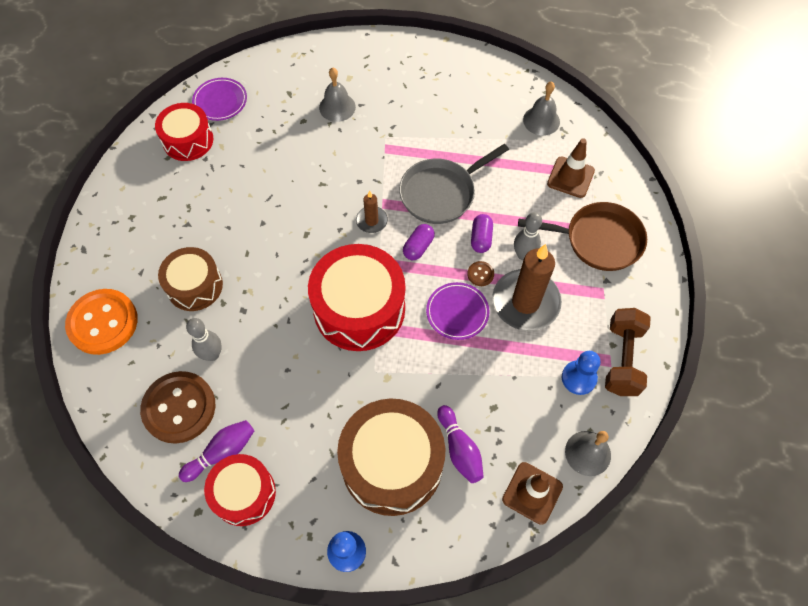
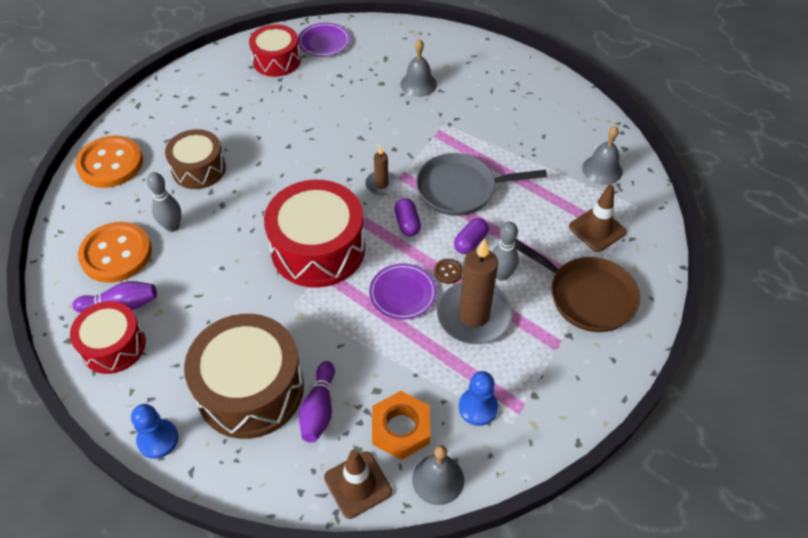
camera: 30 degrees right, 10 degrees down
brown button [140,371,215,444] -> orange button [78,222,152,283]
purple capsule [403,224,435,260] -> purple capsule turned 75 degrees counterclockwise [394,198,421,236]
brown dumbbell [605,308,651,396] -> none
none -> orange nut [372,391,431,460]

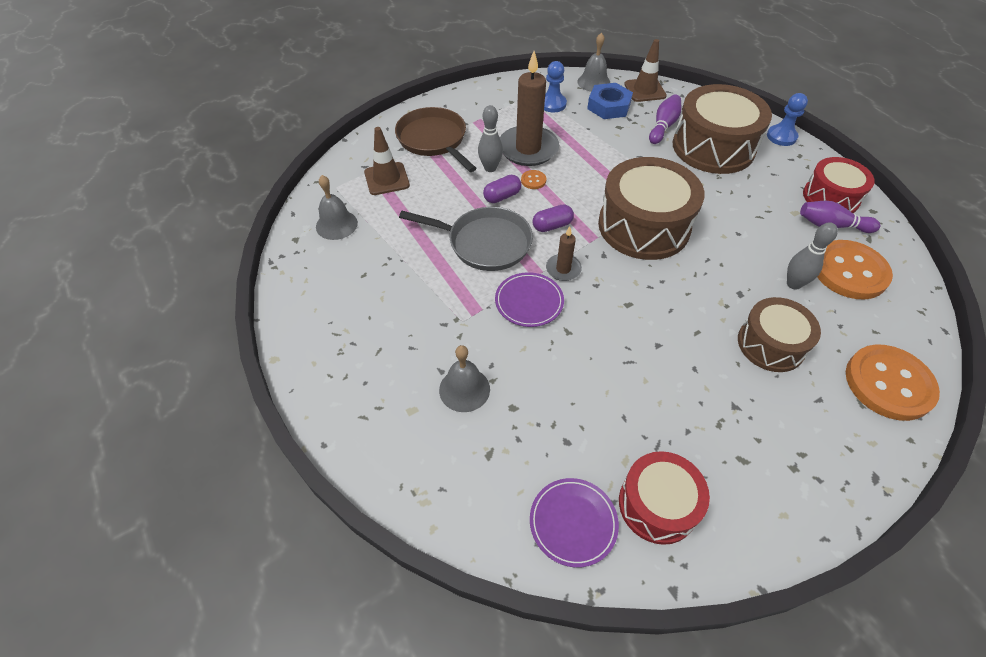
camera: 160 degrees left, 0 degrees up
red drum [264,180,365,288] -> brown drum [598,157,704,260]
purple plate [369,264,437,320] -> purple plate moved to [495,272,564,327]
orange nut [372,391,431,460] -> blue nut [587,83,633,119]
purple capsule [394,198,421,236] -> purple capsule turned 60 degrees clockwise [533,204,574,232]
brown button [434,259,463,284] -> orange button [521,170,546,189]

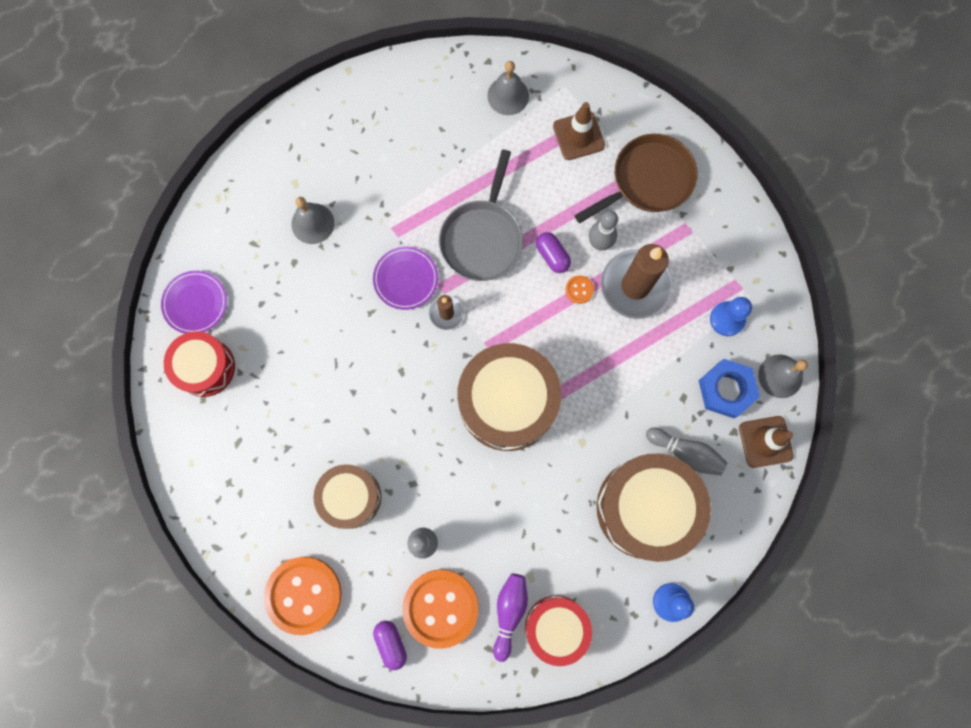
camera: 90 degrees right, 25 degrees up
purple capsule [533,204,574,232] -> purple capsule moved to [373,621,407,670]
purple bowling pin [649,95,681,144] -> grey bowling pin [646,428,727,475]

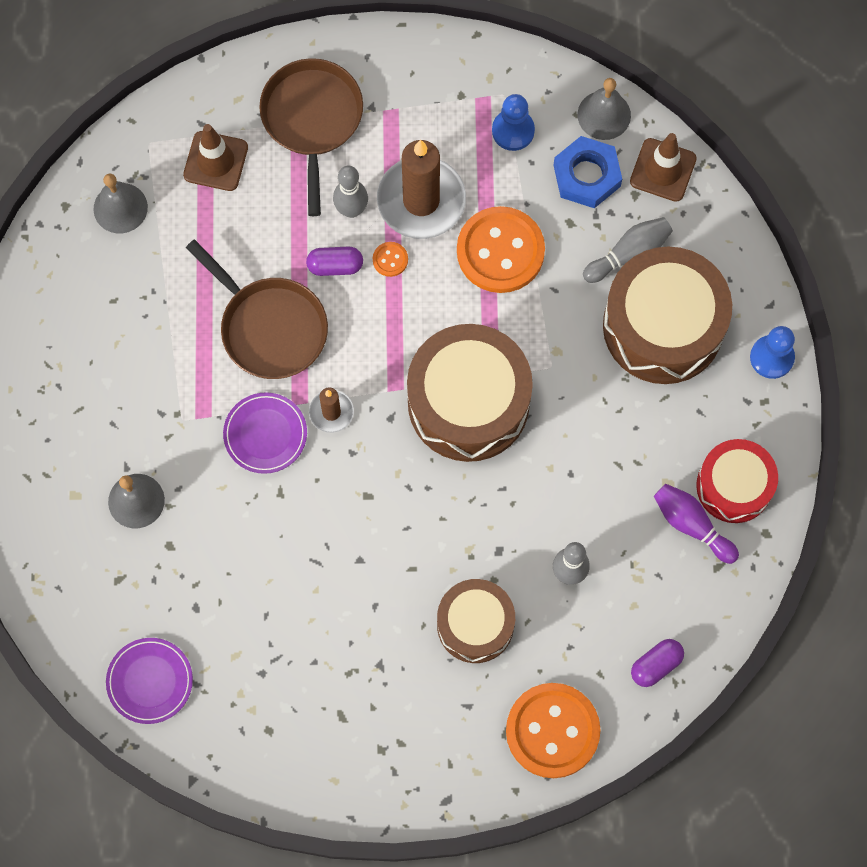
camera: 60 degrees left, 5 degrees down
red drum [164,331,235,397] -> none
purple capsule [373,621,407,670] -> purple capsule turned 45 degrees counterclockwise [631,639,684,687]
orange button [402,569,478,649] -> orange button moved to [457,206,545,293]
grey pan [439,149,523,281] -> brown pan [186,240,328,379]

